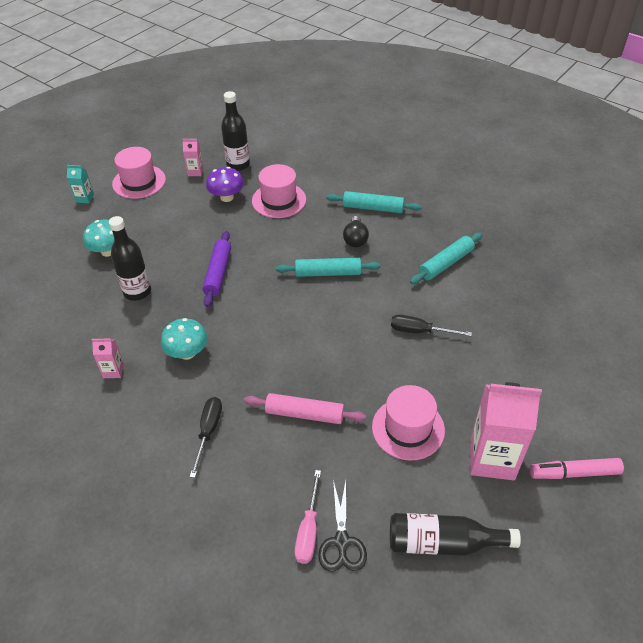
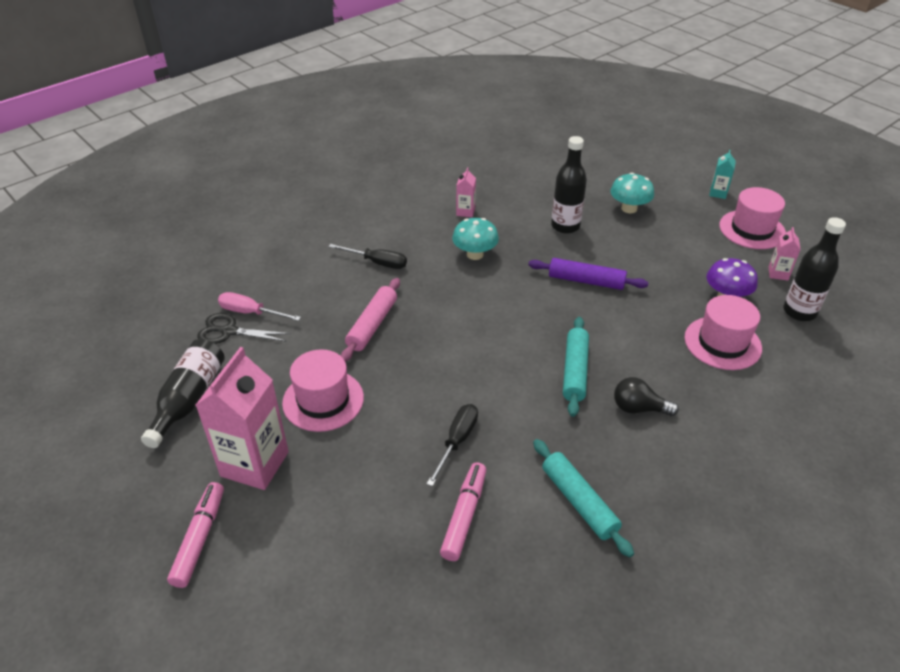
camera: 100 degrees right, 5 degrees down
turquoise rolling pin [326,191,422,213] -> none
none -> pink marker [440,462,486,561]

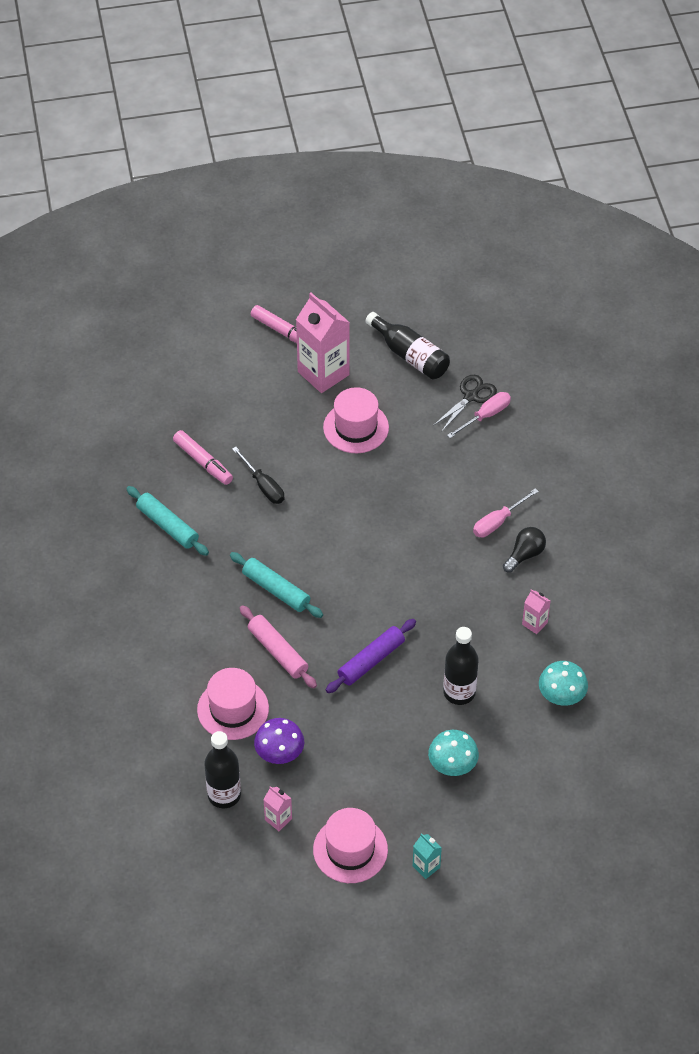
camera: 120 degrees right, 10 degrees up
black screwdriver [328,244,407,269] -> pink screwdriver [473,488,539,538]
pink rolling pin [341,278,400,362] -> pink rolling pin moved to [240,605,317,689]
turquoise mushroom [452,218,499,260] -> turquoise mushroom moved to [539,661,588,706]
turquoise rolling pin [533,439,634,558] -> turquoise rolling pin turned 45 degrees clockwise [126,486,209,556]
black light bulb [614,377,679,416] -> black light bulb moved to [503,527,546,573]

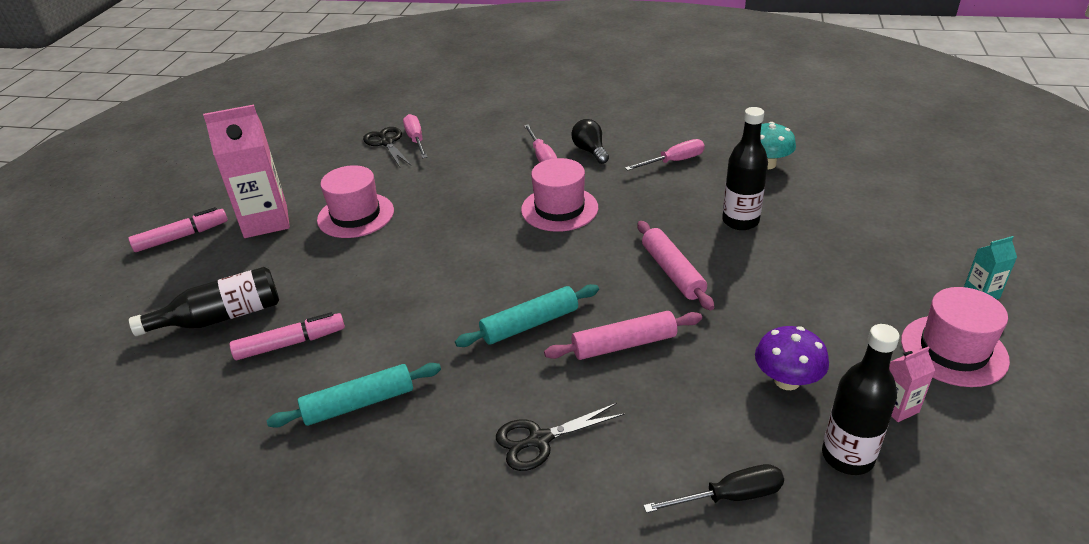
camera: 65 degrees left, 15 degrees down
pink hat [197,668,269,740] -> pink hat moved to [521,158,598,232]
black screwdriver [232,447,284,504] -> black screwdriver moved to [643,464,784,513]
purple rolling pin [326,619,416,693] -> pink rolling pin [638,221,714,311]
black bottle [366,312,450,380] -> black bottle moved to [129,267,279,336]
turquoise mushroom [428,730,479,776] -> none
pink carton [522,589,550,634] -> pink screwdriver [625,139,705,171]
none -> black scissors [496,403,625,471]

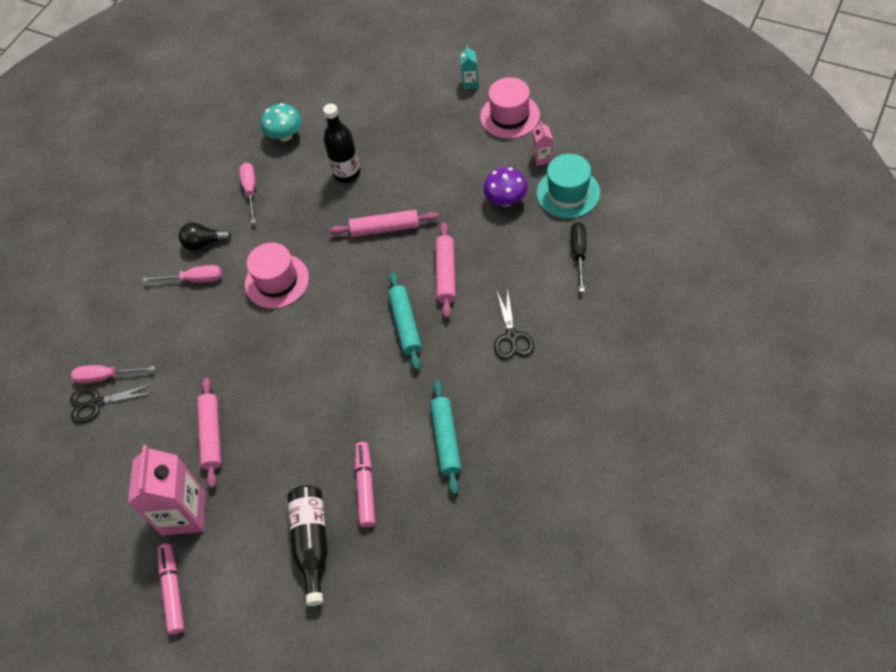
camera: 70 degrees left, 20 degrees up
pink hat [317,165,394,238] -> pink rolling pin [197,377,221,488]
black bottle [822,324,900,475] -> turquoise hat [537,154,600,218]

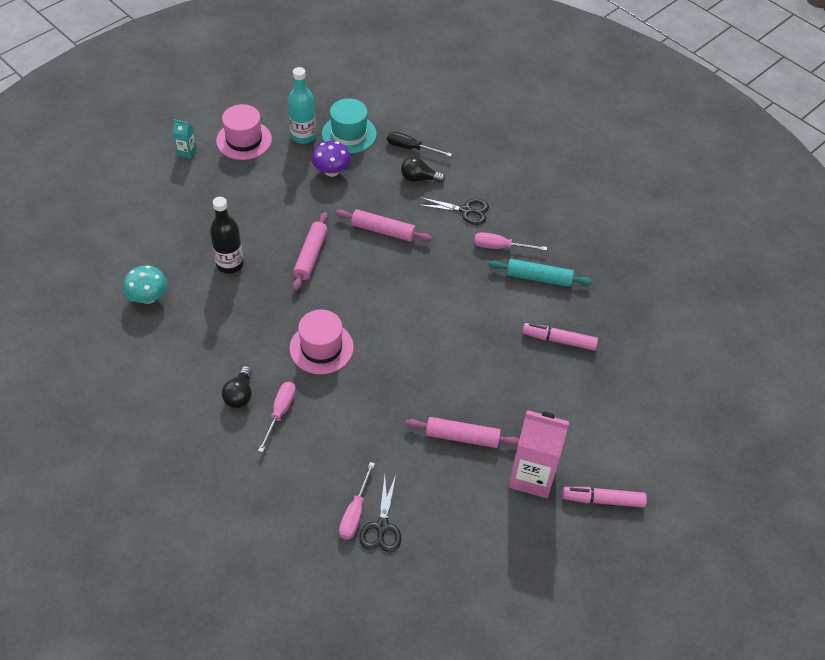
camera: 80 degrees left, 5 degrees down
pink screwdriver [239,163,256,224] -> pink screwdriver moved to [474,232,547,251]
black bottle [288,485,328,606] -> none
turquoise rolling pin [388,272,422,370] -> none
pink carton [533,121,553,166] -> turquoise bottle [288,67,316,144]
none -> black light bulb [401,157,445,182]

